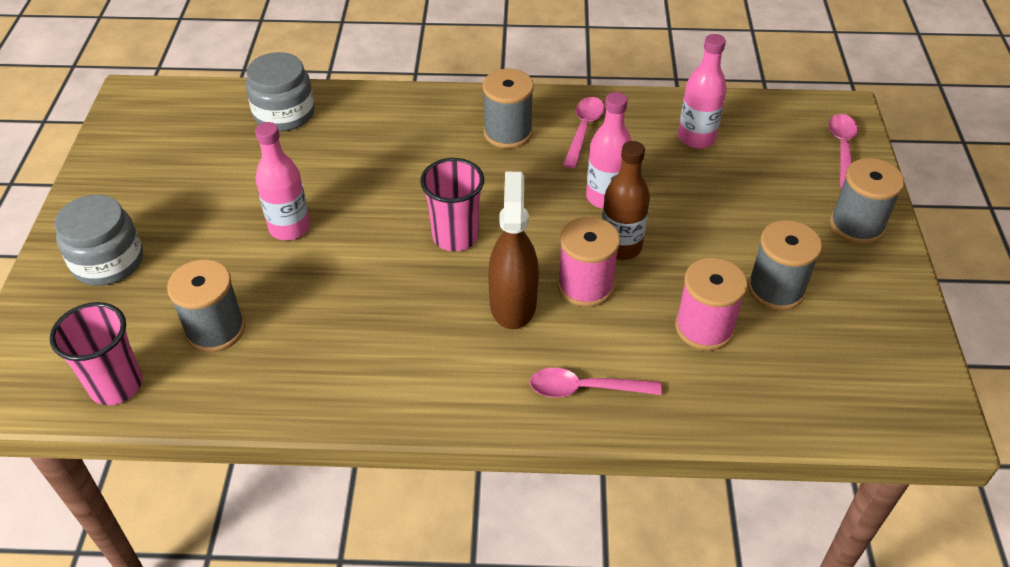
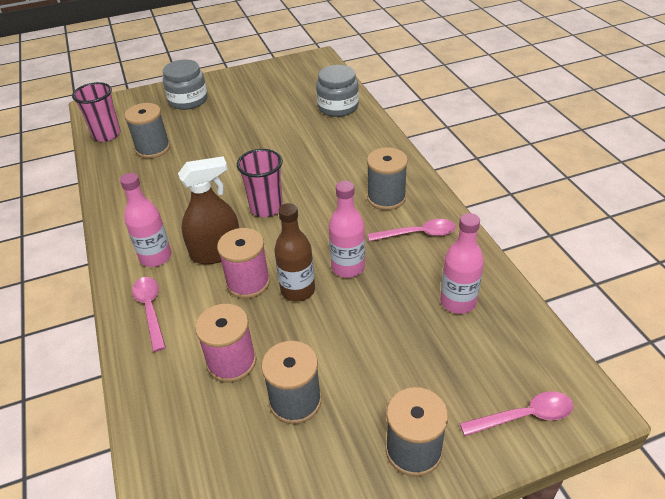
camera: 70 degrees right, 5 degrees down
pink bottle [255,122,310,240] -> pink bottle moved to [120,173,172,267]

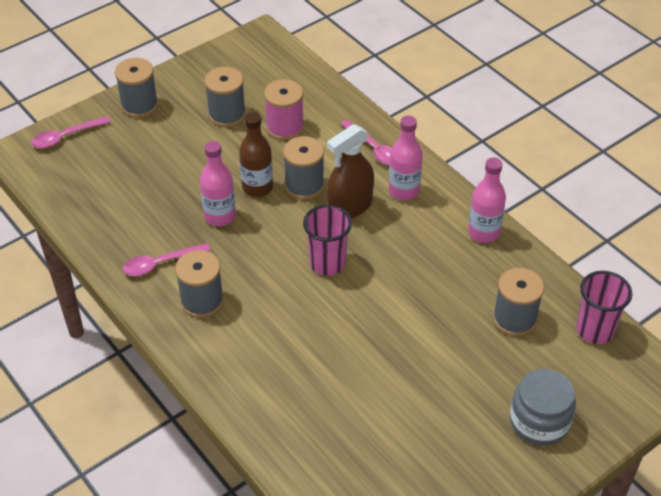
camera: 160 degrees right, 5 degrees up
pink spool [217,228,270,299] -> grey spool [283,136,324,200]
grey jar [316,65,359,117] -> none
pink bottle [440,213,484,314] -> pink bottle moved to [468,157,506,243]

